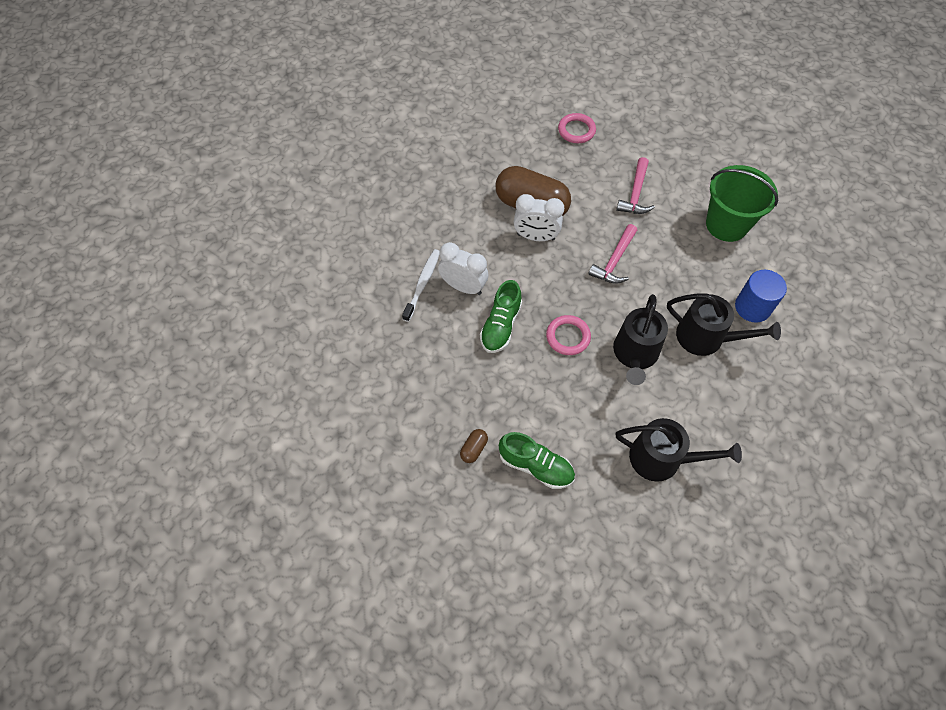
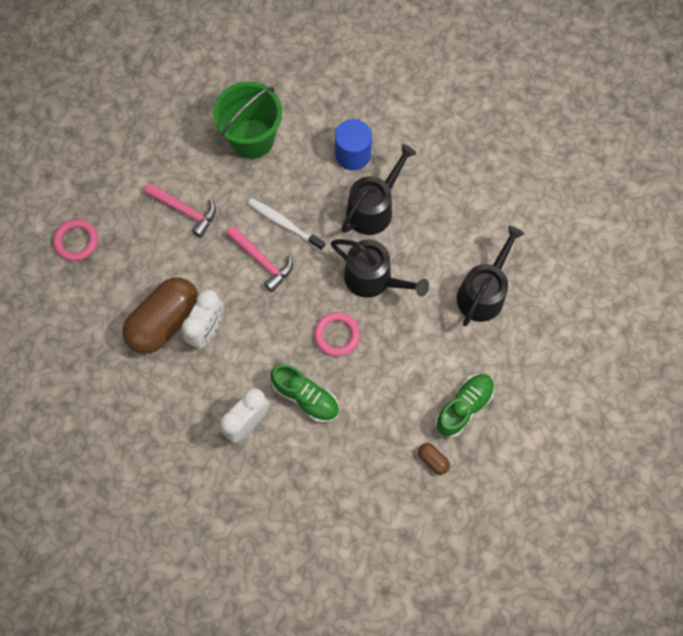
camera: 75 degrees left, 10 degrees up
white toothbrush [402,249,440,322] -> white toothbrush moved to [248,198,325,250]

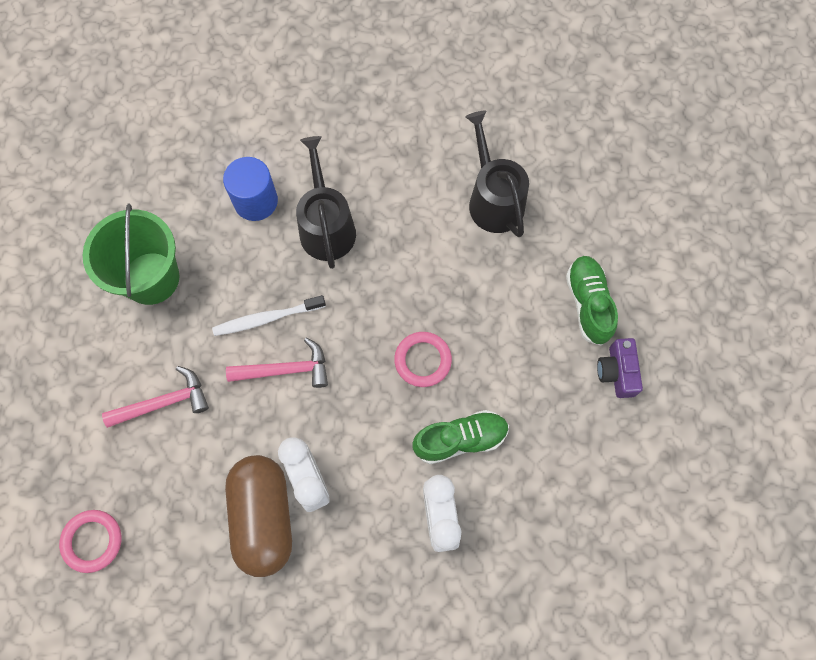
camera: 50 degrees left, 0 degrees up
black watering can [331,239,429,298] -> none
brown capsule [418,443,450,475] -> purple camera [597,338,643,398]

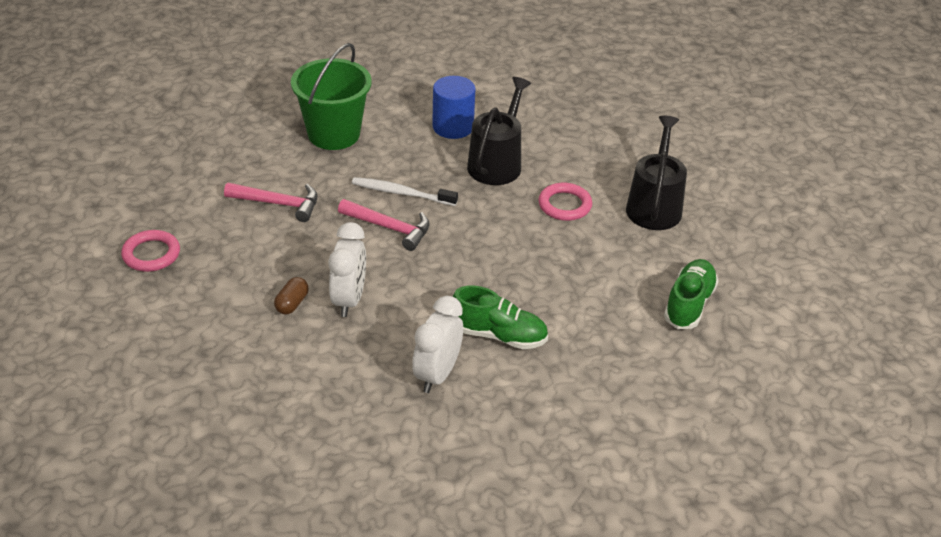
camera: 30 degrees right, 30 degrees down
brown capsule [225,455,292,577] -> brown capsule [274,277,309,314], size x0.40
pink ring [394,332,452,387] -> pink ring moved to [538,183,592,221]
purple camera [597,338,643,398] -> none

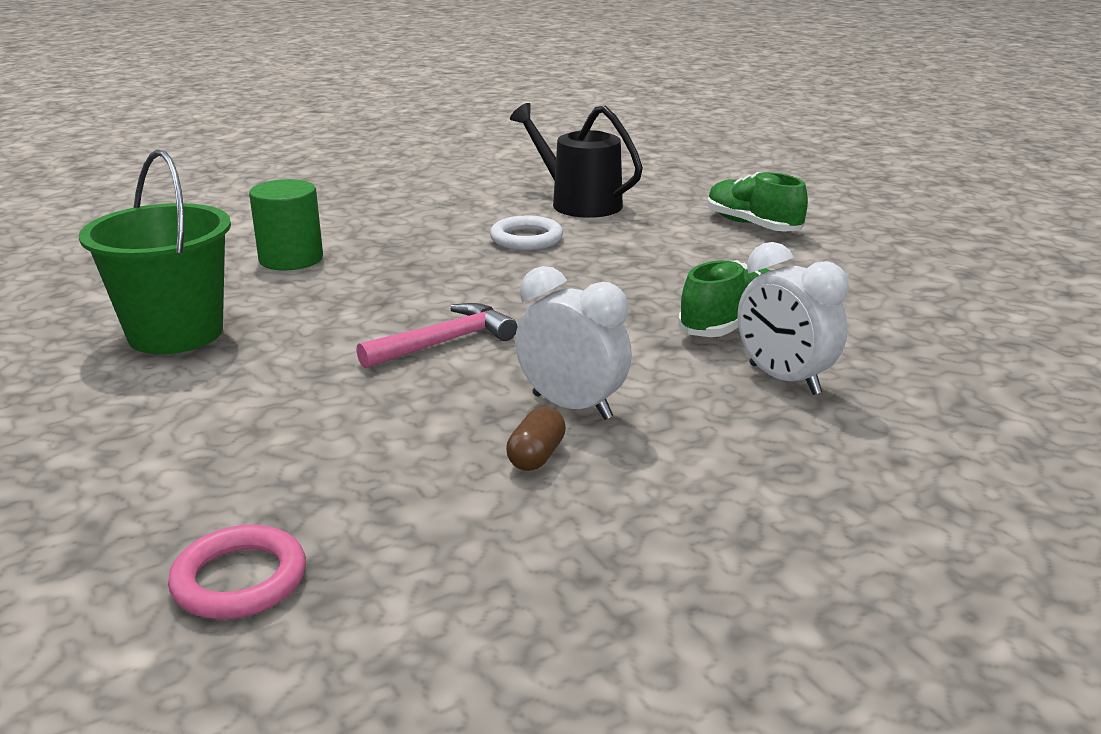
camera: 60 degrees left, 15 degrees down
pink hammer [224,183,318,222] -> none
brown capsule [274,277,309,314] -> brown capsule turned 60 degrees clockwise [506,407,566,471]
white toothbrush [352,177,458,206] -> none
blue cylinder [432,76,476,139] -> green cylinder [249,179,323,270]
black watering can [467,77,531,185] -> none
pink ring [538,183,592,221] -> white ring [490,216,563,250]

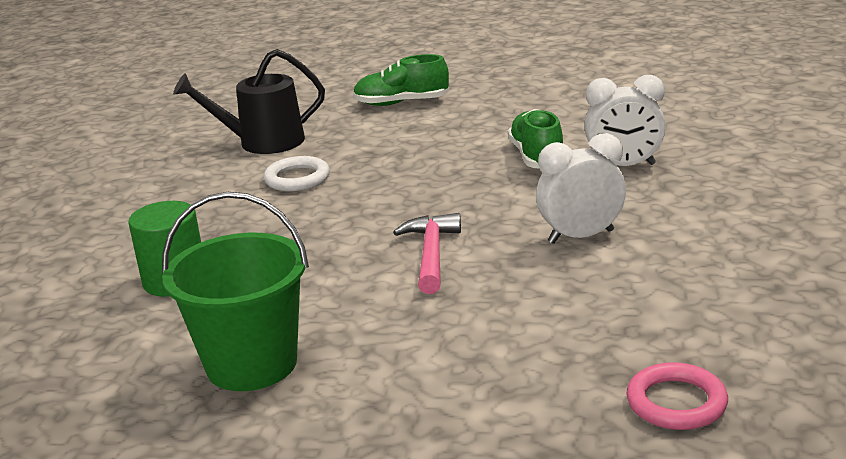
camera: 50 degrees left, 0 degrees up
brown capsule [506,407,566,471] -> none

